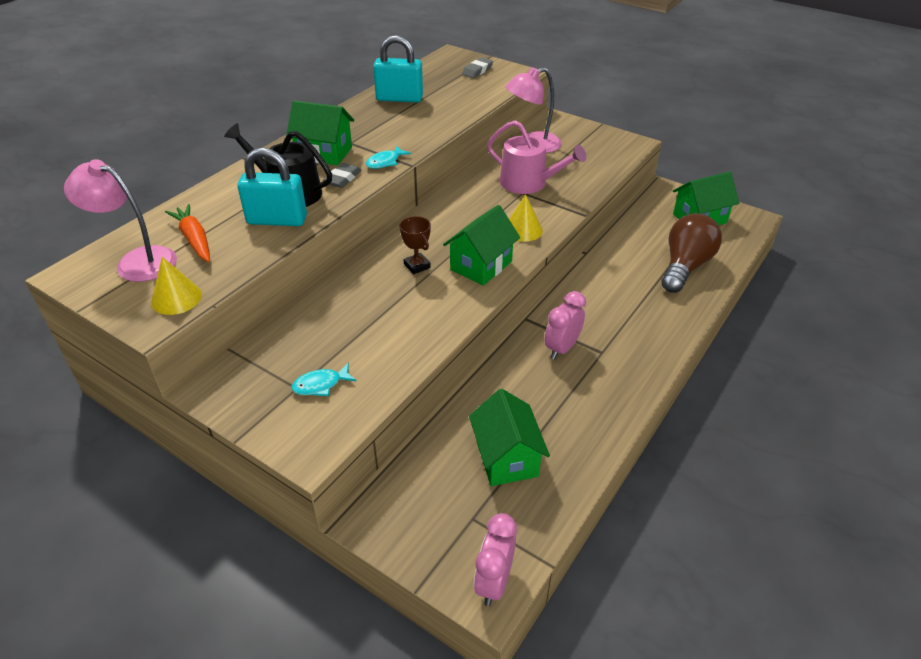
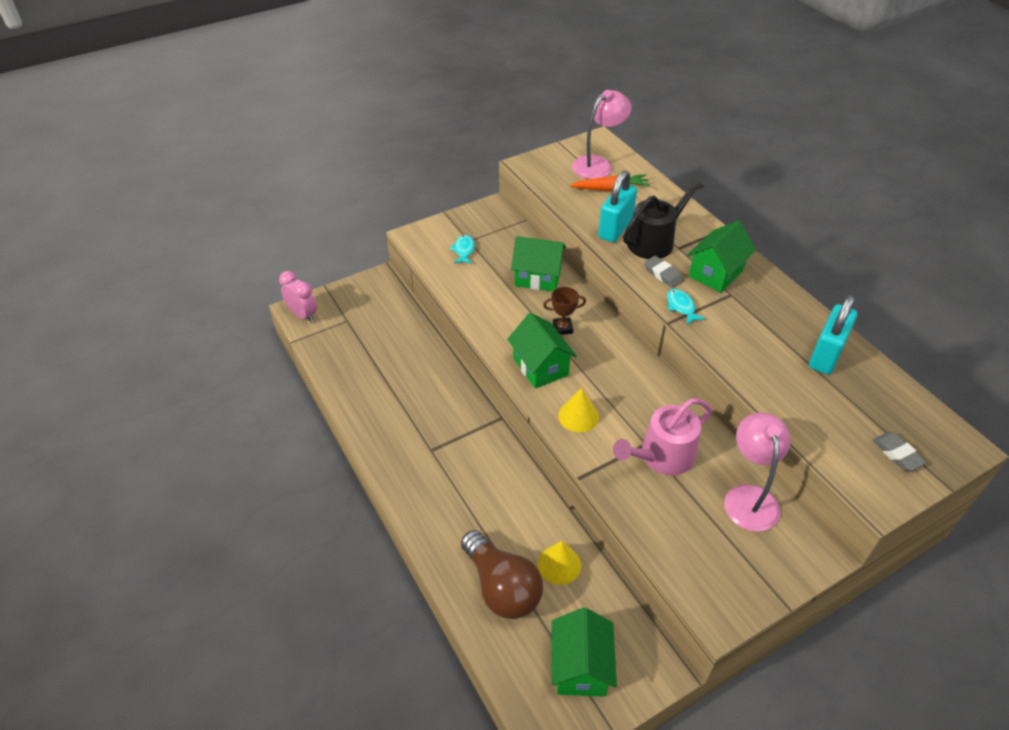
camera: 115 degrees right, 5 degrees up
yellow cone [151,257,202,315] -> yellow cone moved to [538,541,581,585]
green house [469,389,550,486] -> green house moved to [511,236,566,291]
pink clock [545,291,586,360] -> none

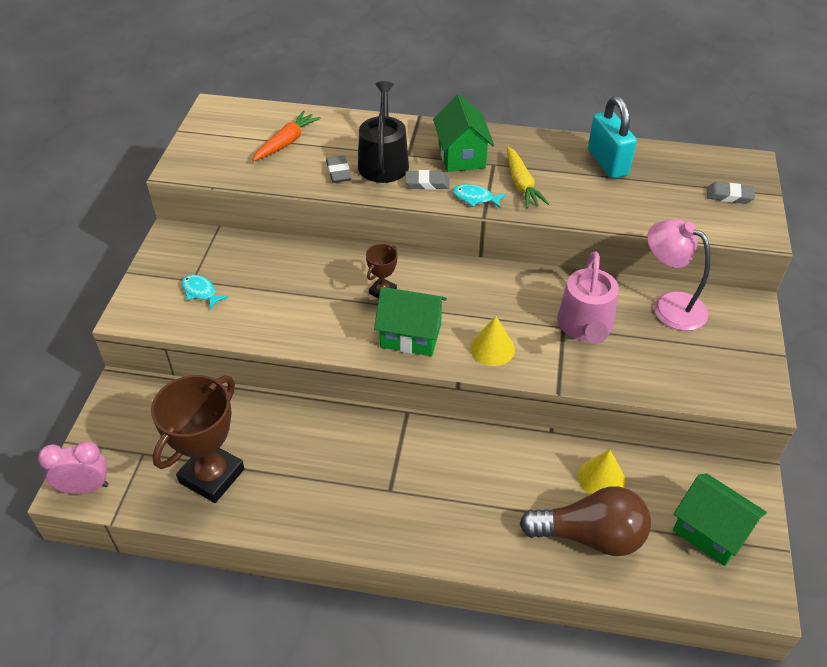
camera: 50 degrees left, 0 degrees up
green house [511,236,566,291] -> none
pink lamp [572,90,632,179] -> none
turquoise padlock [598,171,637,242] -> grey eraser [326,156,352,183]
none -> brown trophy [151,375,245,503]
none -> yellow carrot [507,147,549,208]

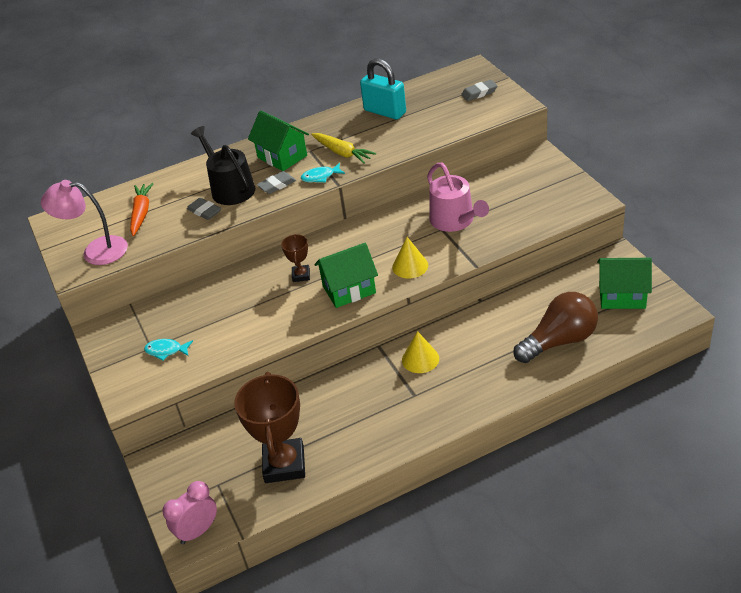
camera: 30 degrees left, 5 degrees down
yellow cone [578,450,625,495] -> yellow cone moved to [402,331,439,373]
pink lamp [647,219,711,331] -> pink lamp moved to [41,180,128,265]

